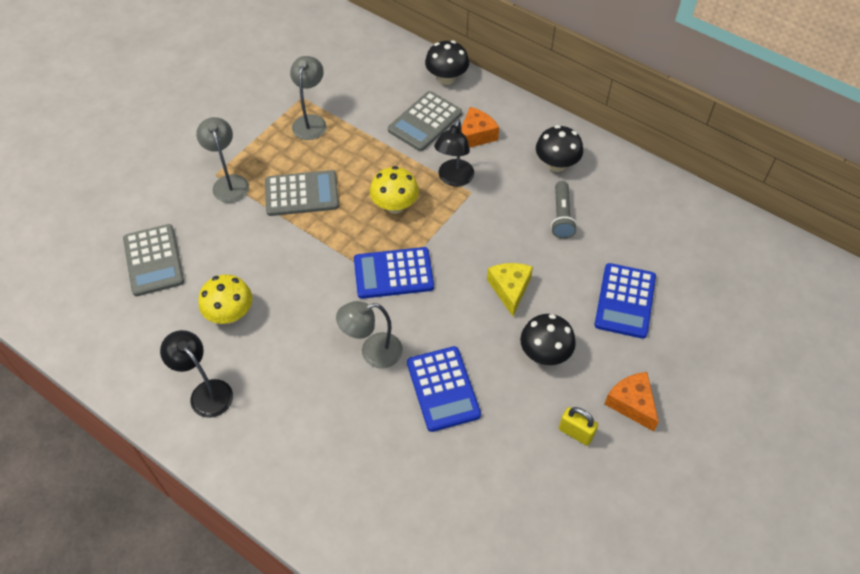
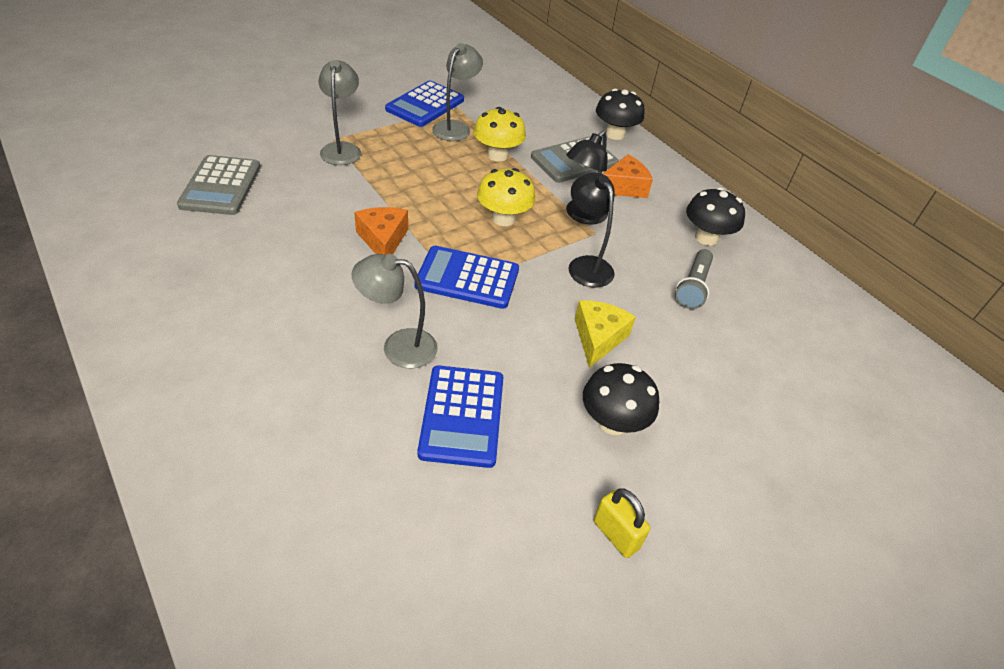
camera: 15 degrees right, 10 degrees down
black lamp [160,330,233,418] -> black lamp moved to [569,173,615,287]
yellow mushroom [199,274,252,324] -> yellow mushroom moved to [474,107,526,162]
grey calculator [265,170,339,216] -> none
blue calculator [595,263,656,339] -> blue calculator moved to [385,81,464,127]
orange cheese [604,372,659,431] -> orange cheese moved to [354,207,408,255]

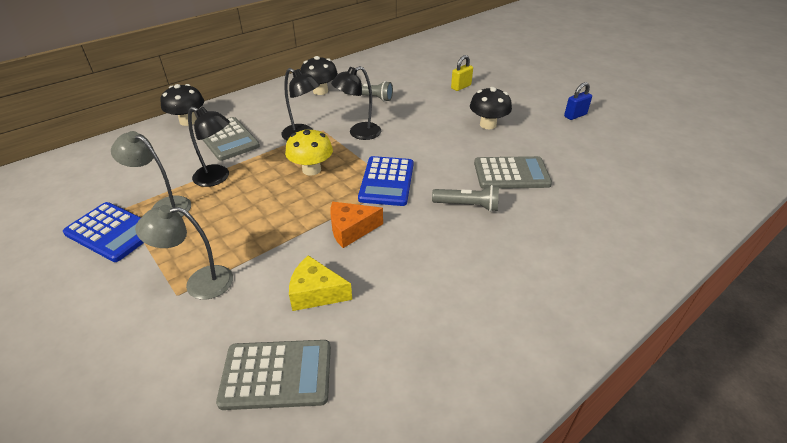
camera: 90 degrees left, 5 degrees down
grey lamp [352,254,438,368] -> grey flashlight [432,185,499,212]
blue calculator [418,365,504,468] -> grey calculator [474,156,552,189]
yellow mushroom [474,107,526,162] -> black lamp [188,107,230,187]
yellow cheese [575,300,636,368] -> yellow cheese moved to [289,255,352,311]
yellow padlock [594,488,651,558] -> yellow padlock moved to [451,55,473,91]
orange cheese [603,154,653,198] -> none
none -> blue padlock [564,82,592,120]

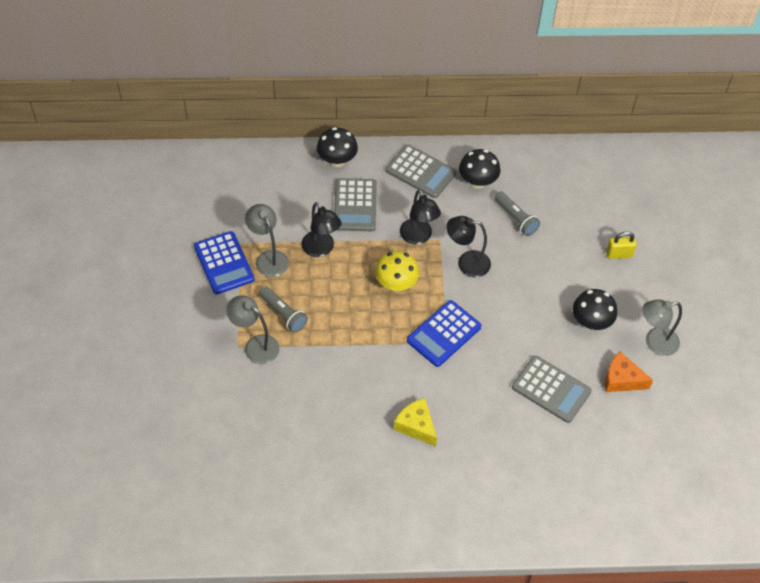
camera: 35 degrees right, 15 degrees up
grey calculator [216,340,331,410] -> grey calculator moved to [386,144,456,198]
yellow cheese [289,255,352,311] -> yellow cheese moved to [394,398,437,446]
orange cheese [330,202,383,248] -> orange cheese moved to [605,351,653,392]
grey flashlight [432,185,499,212] -> grey flashlight moved to [259,287,308,333]
blue padlock [564,82,592,120] -> none
none -> grey lamp [642,299,682,356]

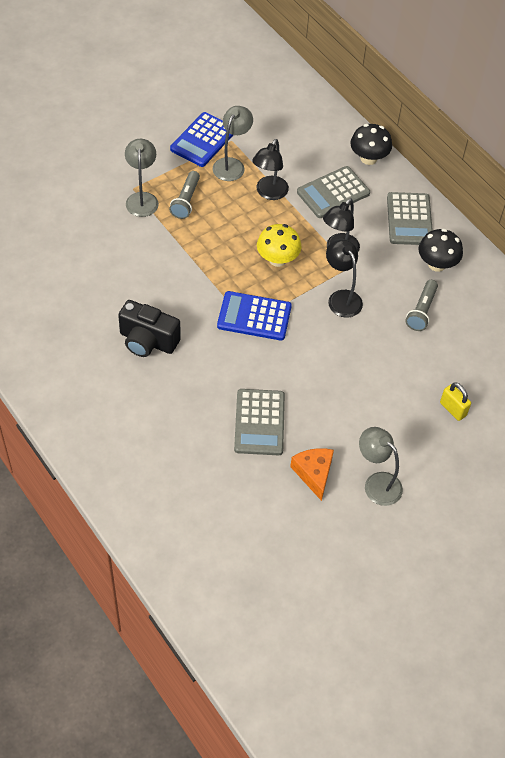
camera: 55 degrees right, 0 degrees up
yellow cheese [394,398,437,446] -> black camera [118,300,181,357]
black mushroom [573,289,617,330] -> none

